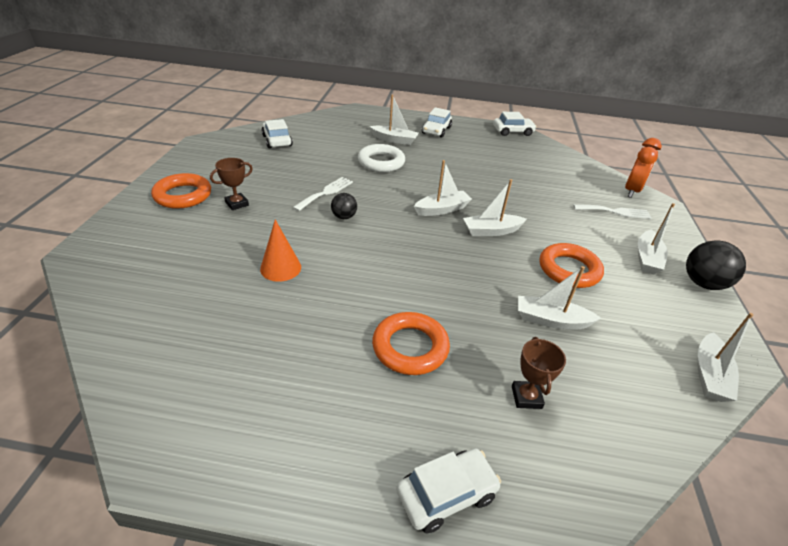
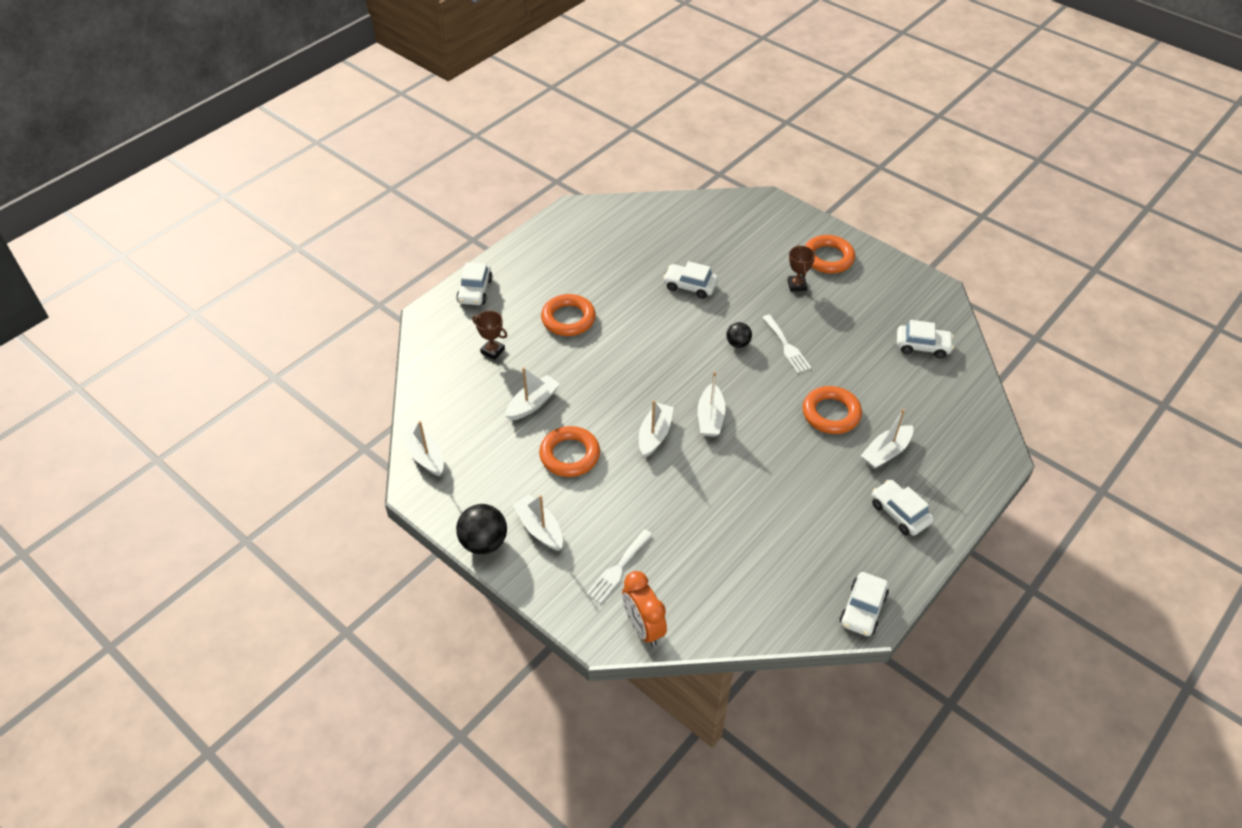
camera: 125 degrees right, 10 degrees up
orange cone [260,219,301,282] -> white car [663,261,718,299]
white ring [358,144,405,172] -> orange ring [803,386,862,434]

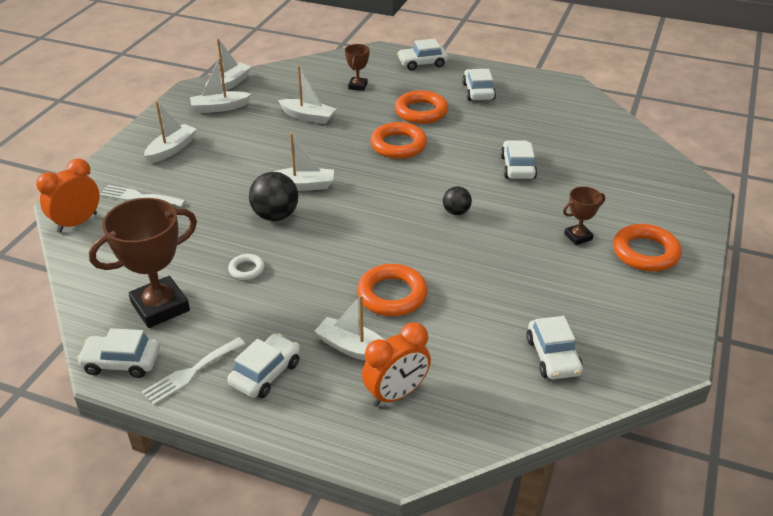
camera: 70 degrees right, 10 degrees down
black ball [456,504,507,555] -> black ball moved to [249,172,298,221]
orange ring [539,426,600,477] -> orange ring moved to [370,122,427,159]
white boat [698,372,726,437] -> white boat moved to [190,58,251,113]
white fork [762,315,811,373] -> white fork moved to [142,337,245,405]
none -> brown trophy [89,198,197,328]
none -> white ring [228,254,264,280]
none -> orange clock [362,322,431,406]
none -> white car [462,69,496,101]

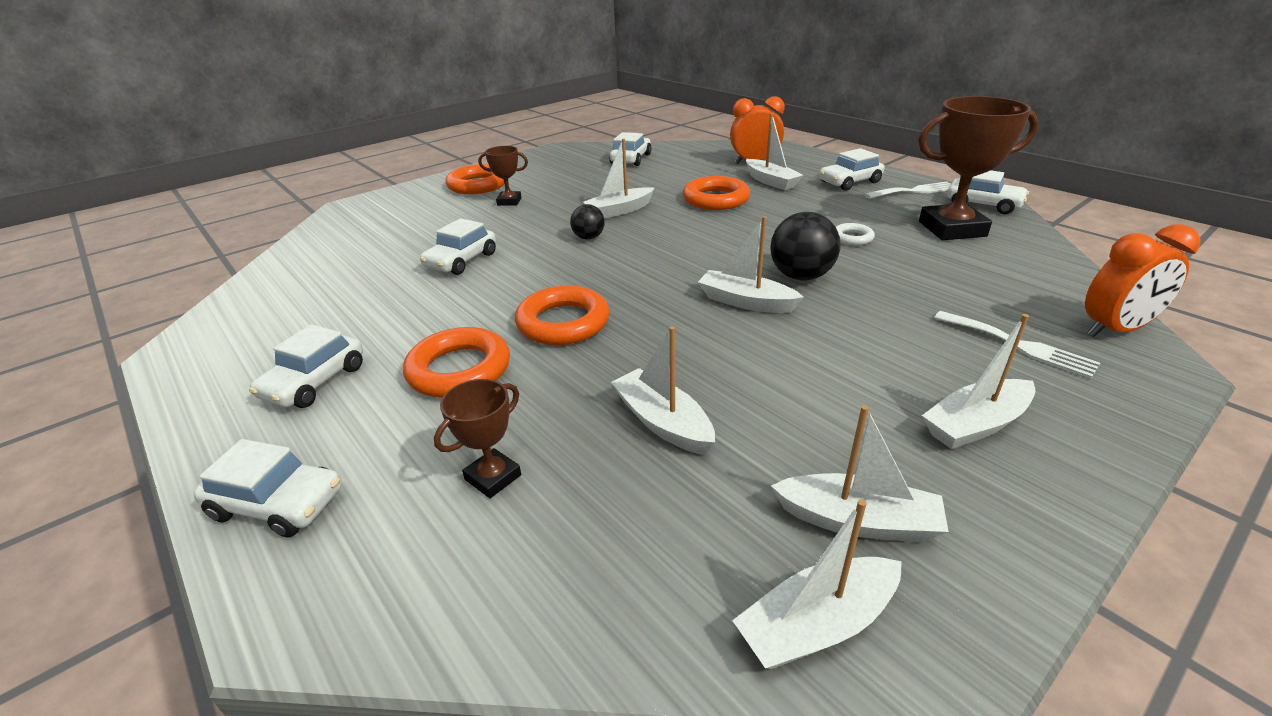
camera: 150 degrees left, 5 degrees down
none -> white boat [583,139,654,219]

